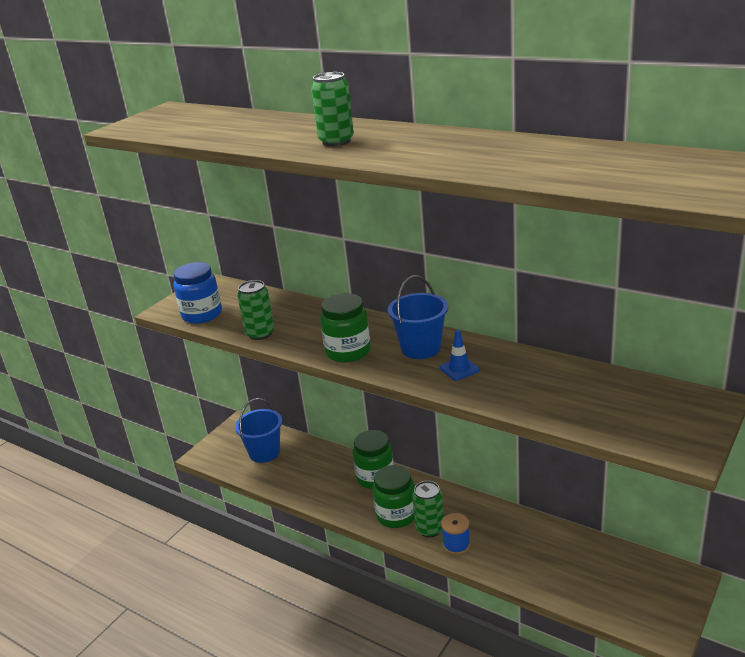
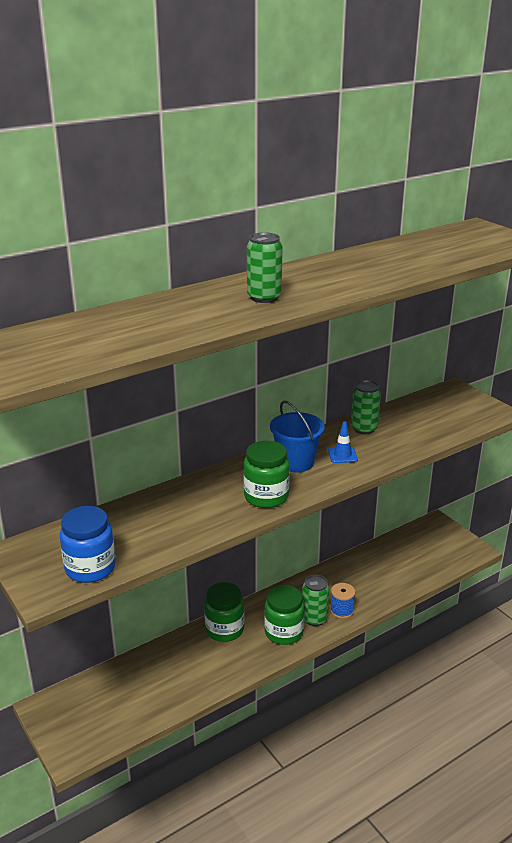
camera: 70 degrees left, 0 degrees up
blue bucket [235,398,282,463] -> none
green can [237,280,275,340] -> green can moved to [351,380,381,434]

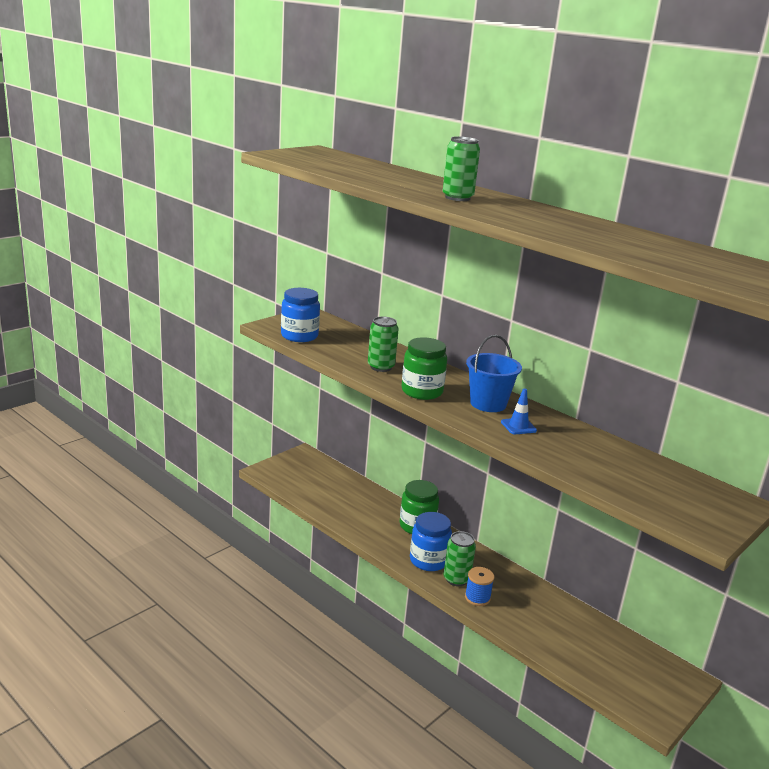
camera: 75 degrees right, 5 degrees down
green jar [264,585,305,645] -> blue jar [410,512,452,571]
green can [351,380,381,434] -> green can moved to [368,317,399,372]

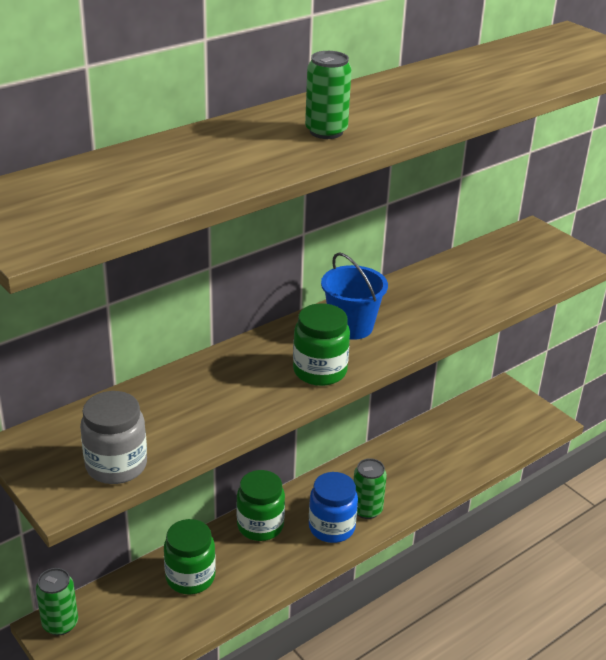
camera: 80 degrees left, 10 degrees up
blue jar [281,288,320,342] -> grey jar [80,391,147,484]
green can [368,317,399,372] -> green can moved to [36,568,78,636]
blue spool [465,567,494,606] -> none
blue traffic cone [501,388,537,434] -> none
none -> green jar [164,519,216,594]

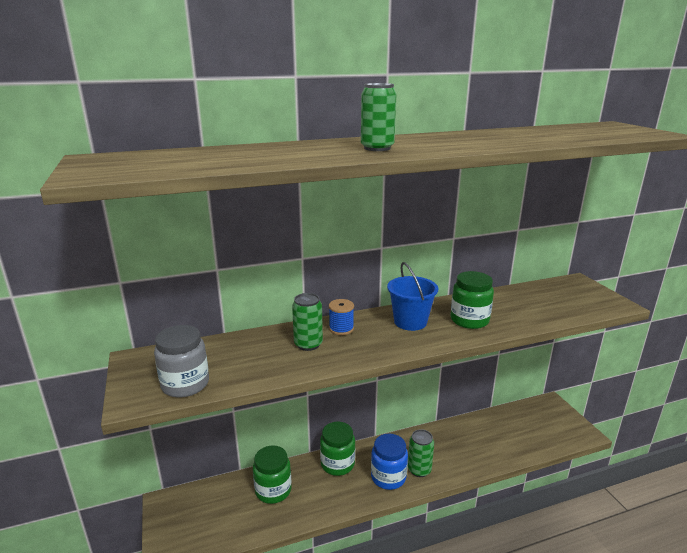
camera: 20 degrees right, 10 degrees down
green can [36,568,78,636] -> green can moved to [292,293,323,351]
green jar [293,303,350,386] -> green jar moved to [451,271,494,329]
none -> blue spool [329,299,354,335]

